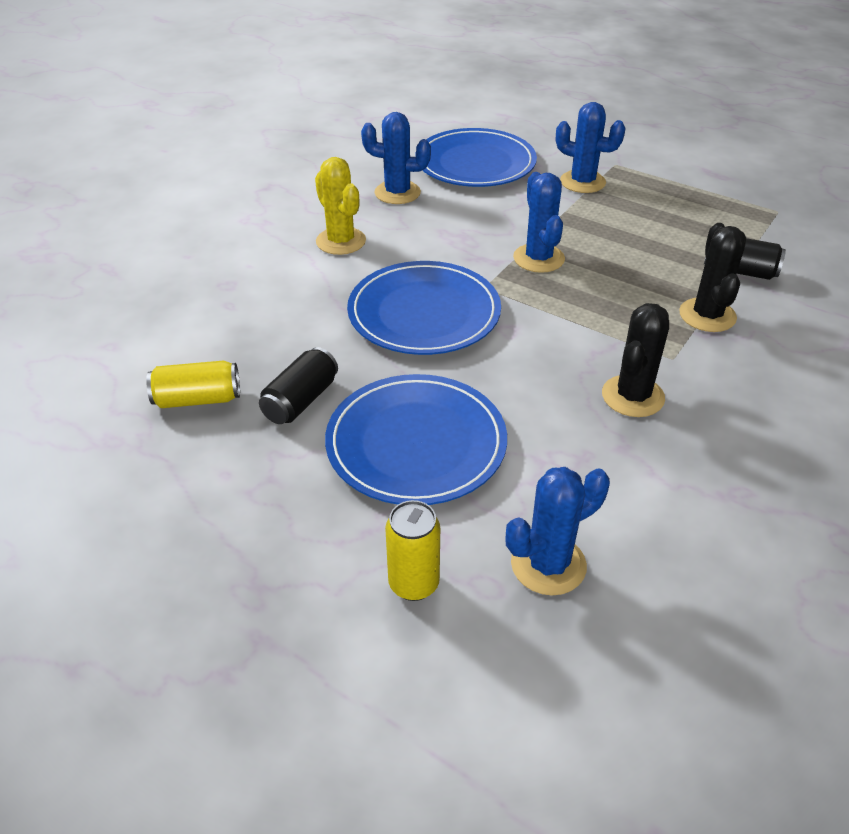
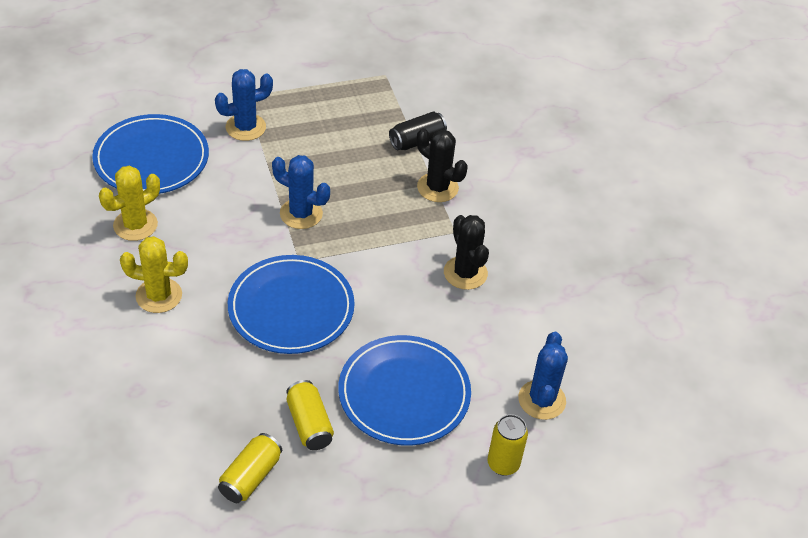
camera: 55 degrees left, 5 degrees up
black can [259,347,338,424] -> yellow can [287,380,334,450]
blue cactus [361,112,431,204] -> yellow cactus [99,166,160,241]

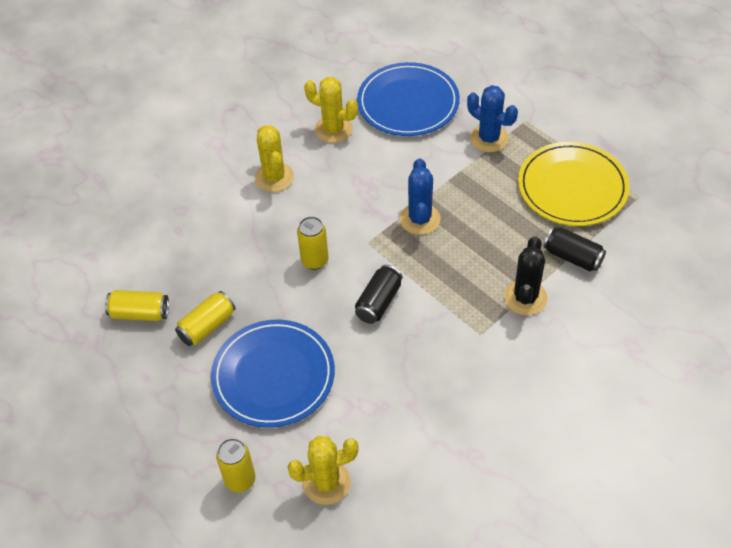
camera: 70 degrees right, 5 degrees up
blue plate [228,255,355,354] -> yellow can [297,216,329,270]
black cactus [444,215,489,290] -> none
blue cactus [518,332,568,420] -> yellow cactus [288,436,359,505]
none -> black can [355,265,402,324]
none -> yellow plate [518,142,630,226]

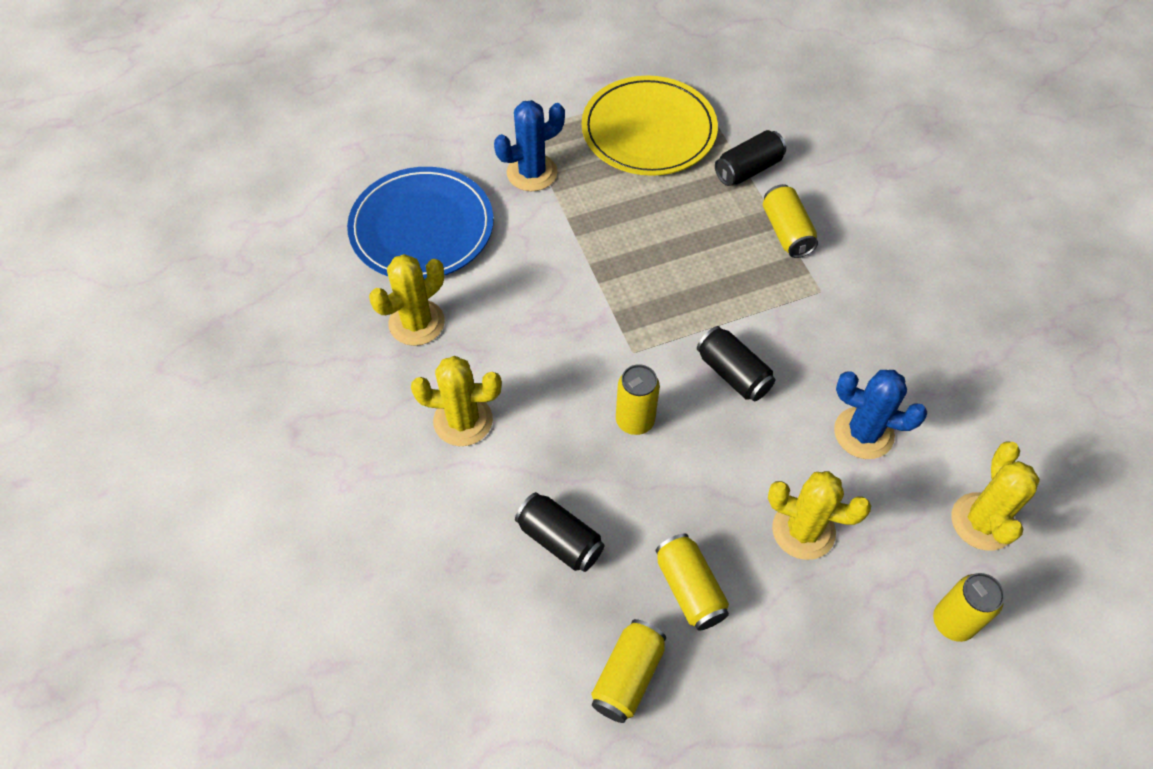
camera: 70 degrees left, 5 degrees up
blue plate [211,320,335,428] -> yellow cactus [768,471,871,560]
blue cactus [400,158,441,235] -> blue cactus moved to [834,370,927,459]
black cactus [504,236,547,315] -> yellow can [763,184,818,258]
none -> black can [515,492,604,572]

